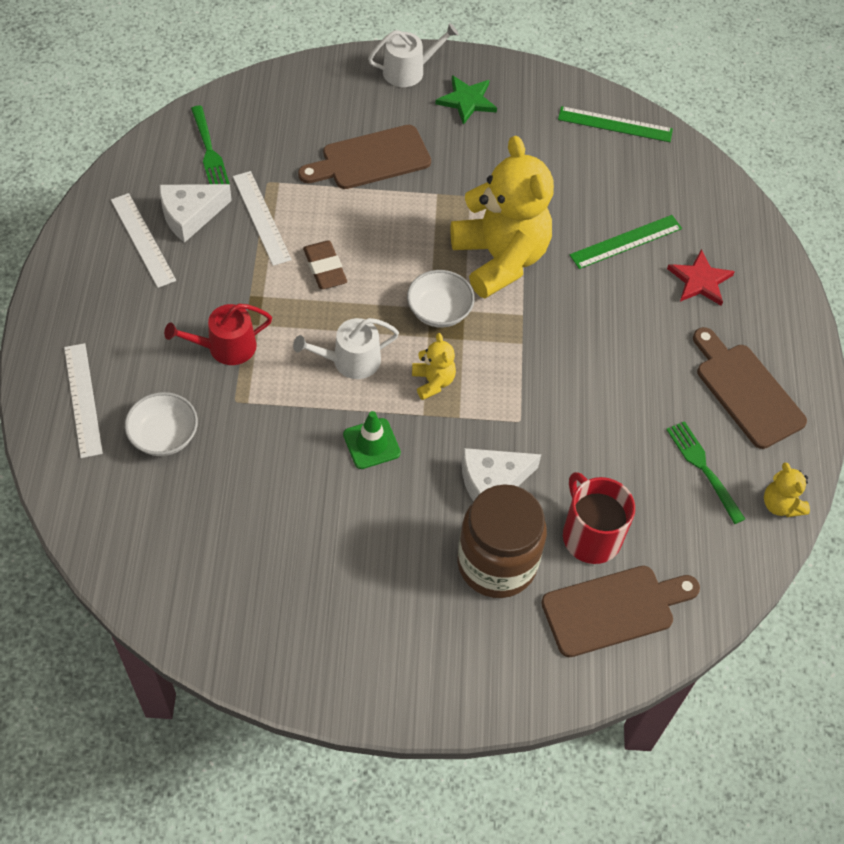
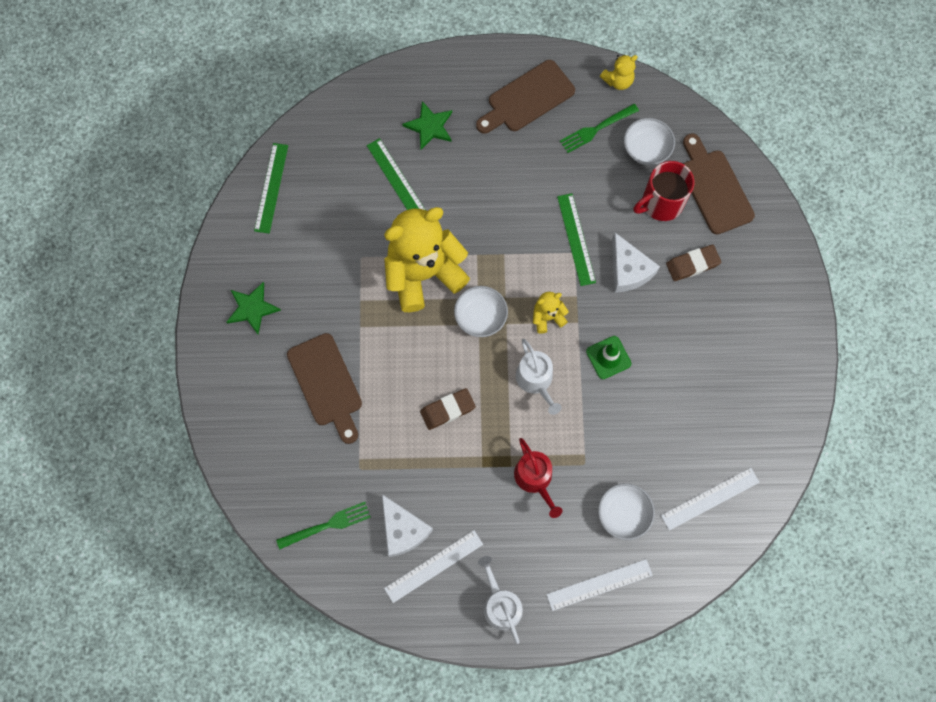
camera: 90 degrees left, 15 degrees up
white ruler [233,171,292,266] -> white ruler moved to [661,468,760,531]
white watering can [368,23,459,87] -> white watering can moved to [478,556,523,644]
brown jar [457,484,547,598] -> brown eraser [666,245,721,281]
red star [667,249,735,306] -> green star [402,101,452,149]
none -> green ruler [557,193,596,286]
none -> white bowl [624,118,675,165]

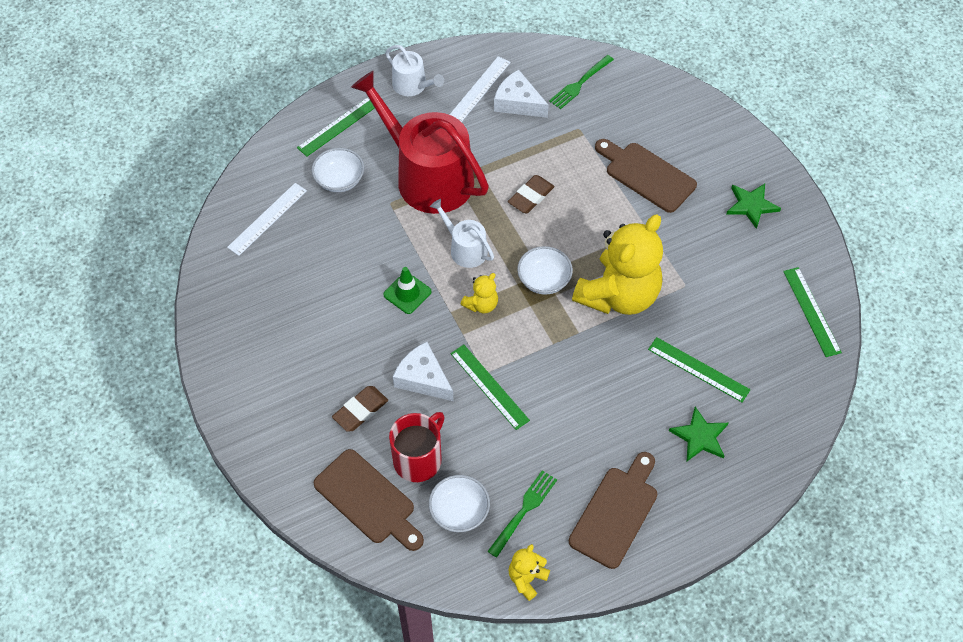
camera: 155 degrees right, 15 degrees down
red watering can [514,438,563,518] -> red watering can [351,71,489,214], size x2.13
white ruler [546,559,653,611] -> green ruler [297,97,375,157]

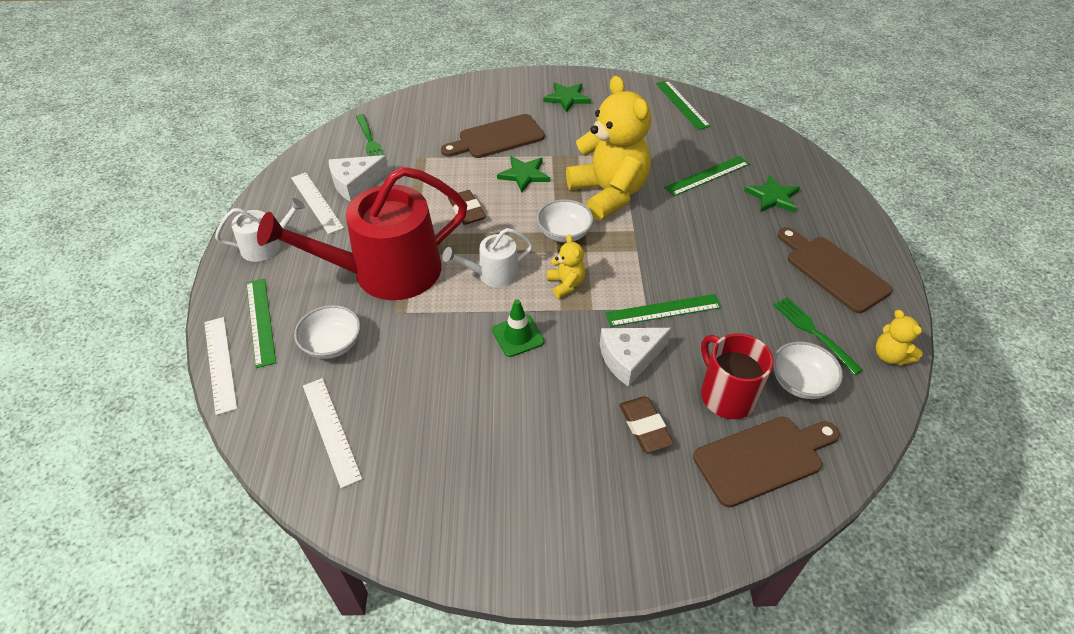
camera: 65 degrees left, 10 degrees down
green ruler [783,267,842,357] -> green ruler turned 60 degrees clockwise [656,80,711,130]
none -> white ruler [204,317,237,415]
none -> green star [497,156,550,193]

